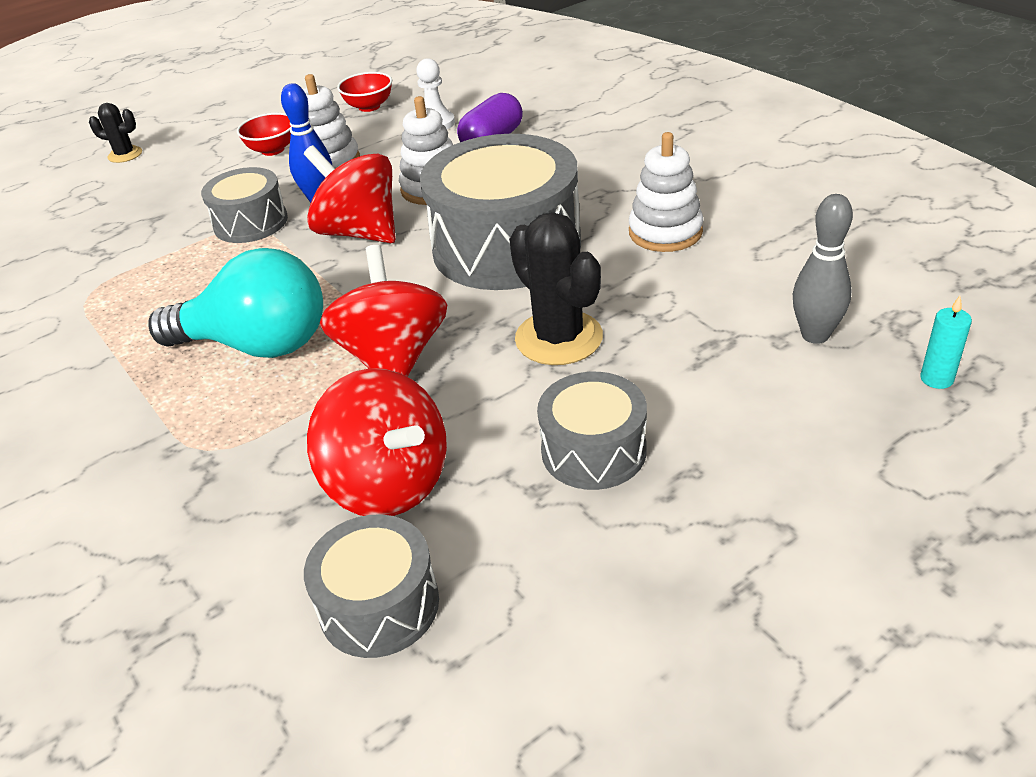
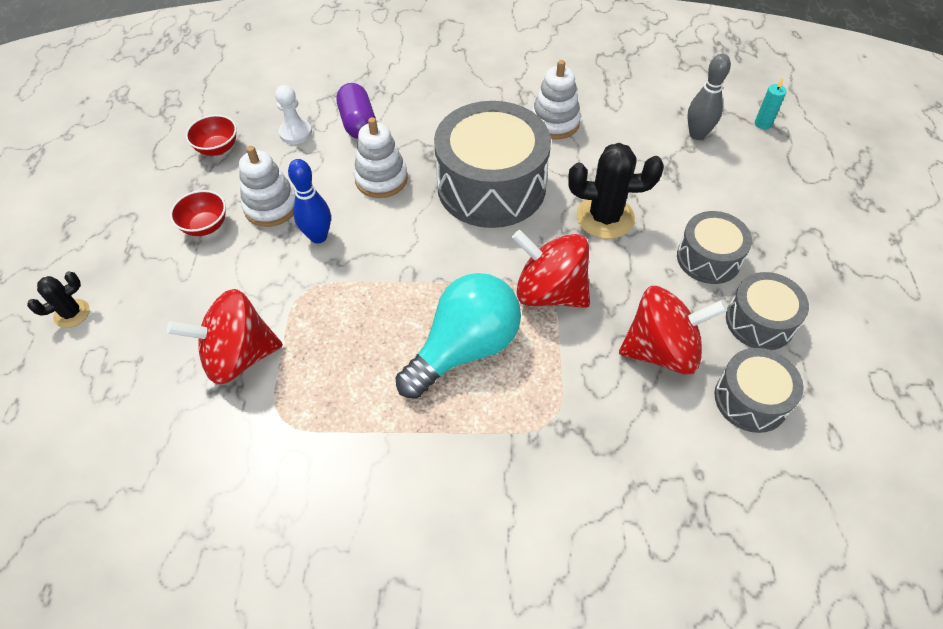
camera: 55 degrees left, 15 degrees up
grey drum [201,167,288,243] -> grey drum moved to [726,272,809,350]
red spinning top [304,145,396,243] -> red spinning top moved to [167,289,283,385]

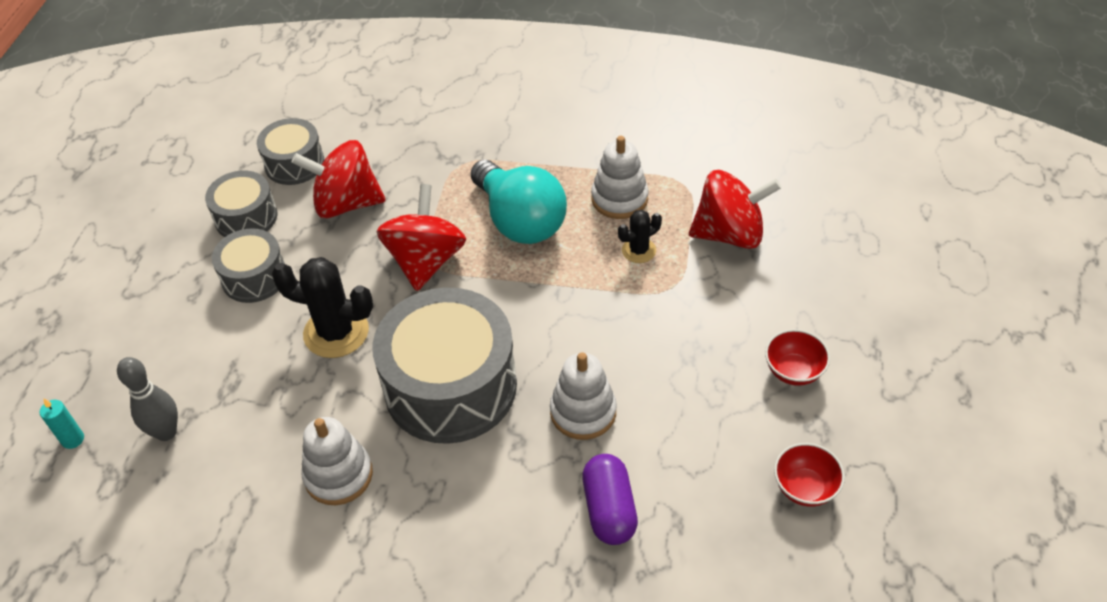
camera: 170 degrees left, 5 degrees down
black cactus [27,271,90,328] -> black cactus moved to [618,210,662,263]
white stacking toy [239,146,296,227] -> white stacking toy moved to [591,136,649,219]
white pawn [275,85,312,144] -> none
blue bowling pin [288,159,331,243] -> none
turquoise light bulb [396,273,521,399] -> turquoise light bulb turned 90 degrees counterclockwise [471,160,567,244]
red spinning top [512,230,590,308] -> red spinning top turned 120 degrees counterclockwise [376,184,466,291]

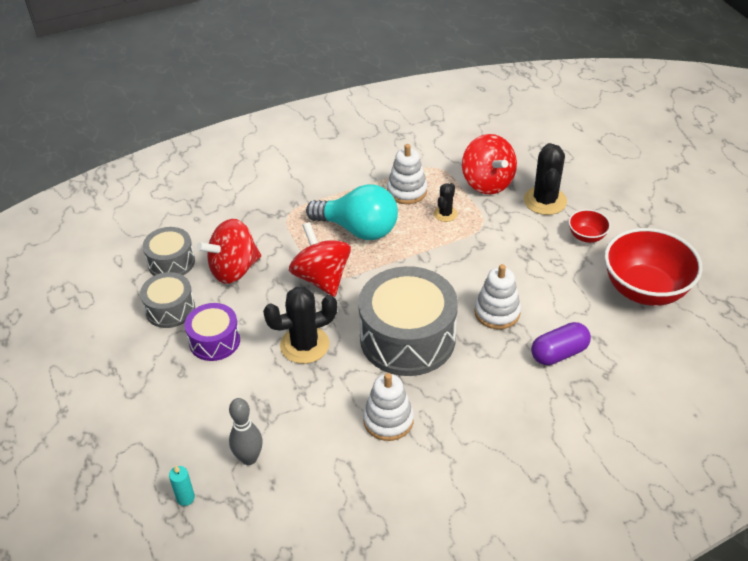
camera: 35 degrees left, 5 degrees down
grey drum [212,228,285,303] -> purple drum [185,303,240,361]
purple capsule [582,454,638,545] -> purple capsule turned 75 degrees counterclockwise [531,322,591,365]
red spinning top [689,170,781,249] -> red spinning top turned 105 degrees clockwise [462,134,517,194]
red bowl [774,443,845,506] -> red bowl [604,228,702,306], size x2.14
none -> black cactus [524,143,567,215]

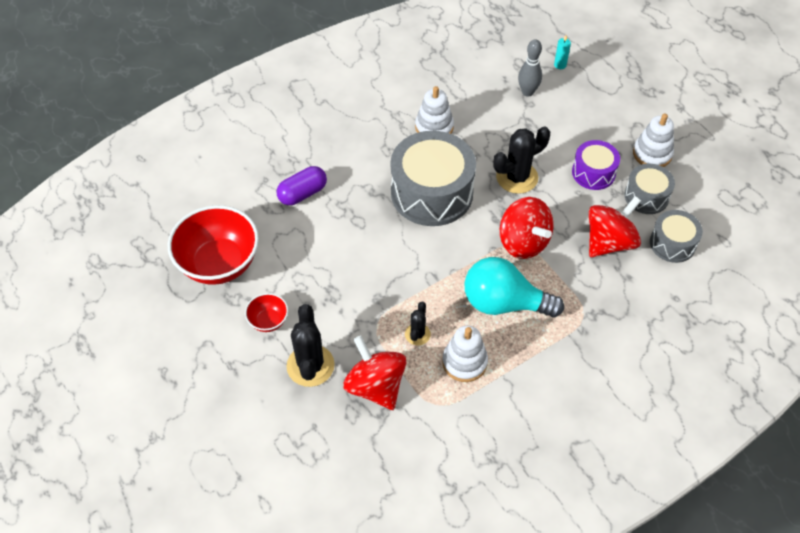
camera: 170 degrees right, 10 degrees up
white stacking toy [474,264,521,329] -> white stacking toy moved to [633,113,674,167]

